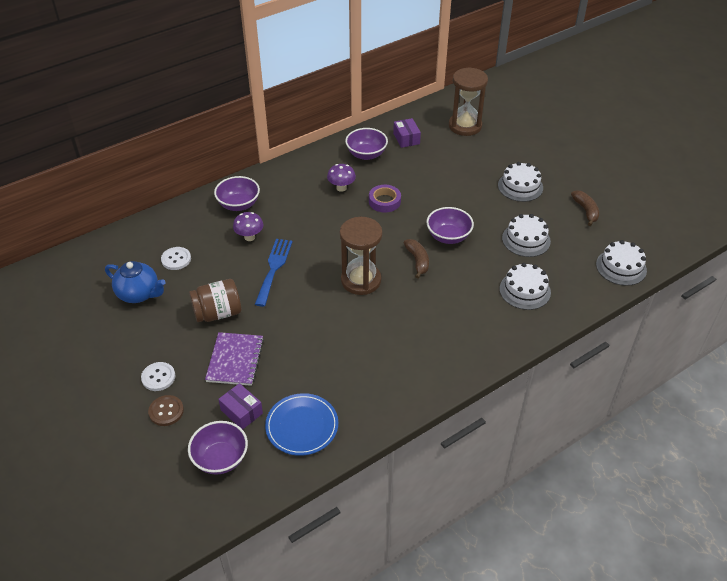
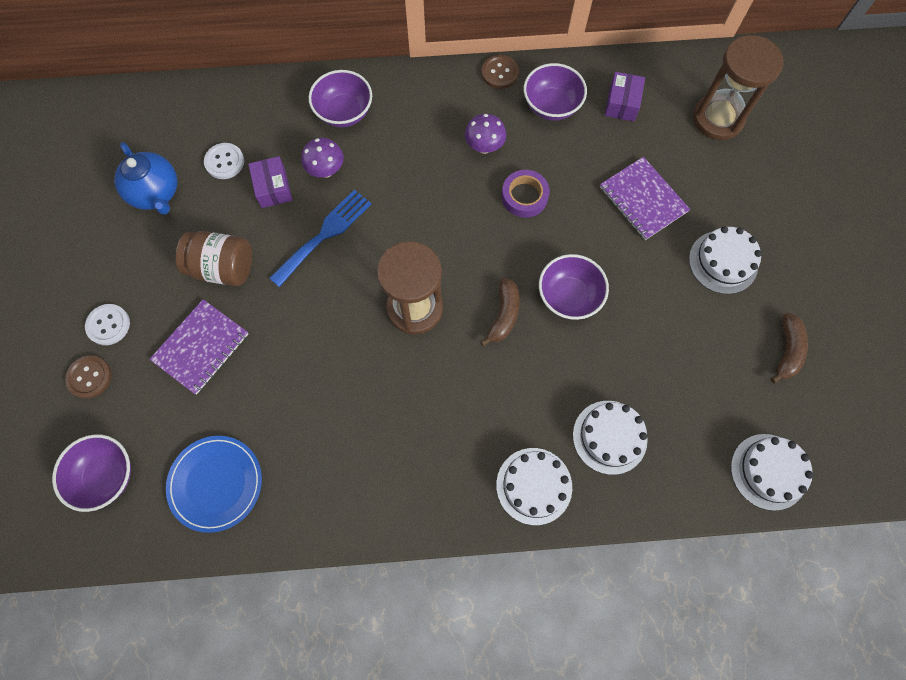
camera: 30 degrees right, 25 degrees up
purple box [218,383,263,430] -> purple box moved to [248,156,292,208]
white cake [502,214,551,257] -> white cake moved to [496,448,572,525]
none -> brown button [481,55,519,89]
none -> purple notebook [600,157,690,240]

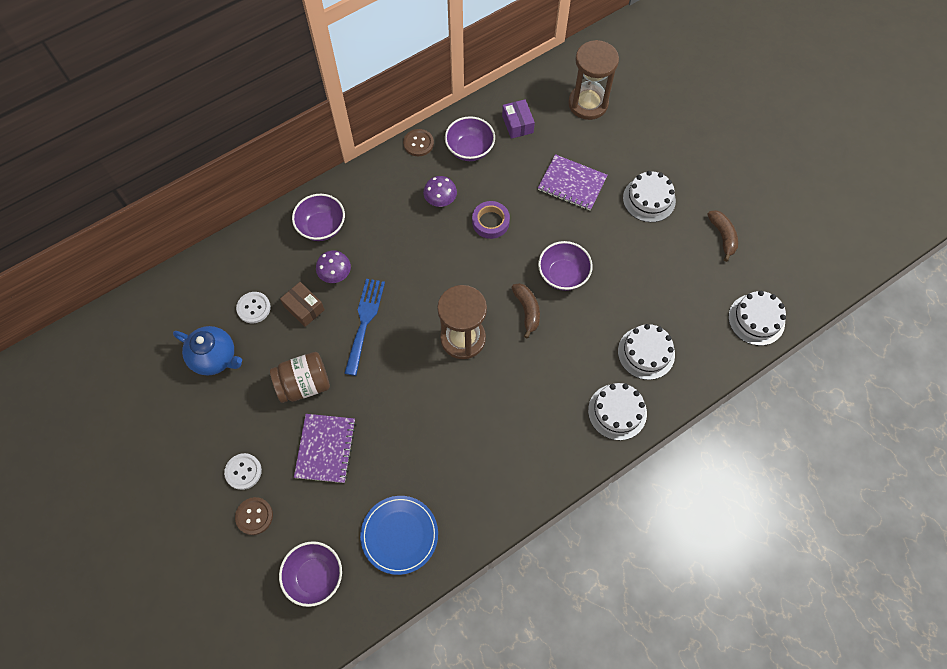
camera: 30 degrees left, 5 degrees down
purple box [248,156,292,208] -> brown box [280,282,325,327]

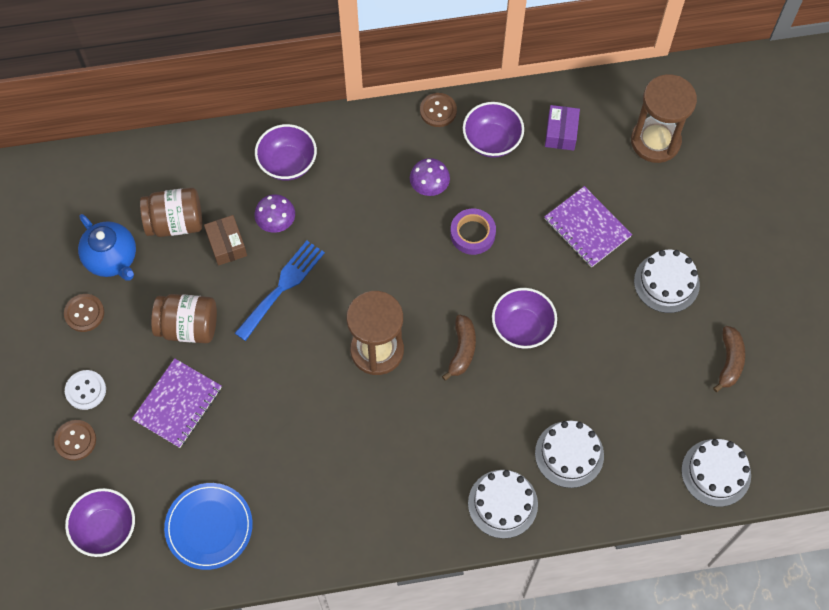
camera: 25 degrees right, 0 degrees up
white button [236,292,271,323] -> brown jar [140,188,202,237]
none -> brown button [64,294,104,332]

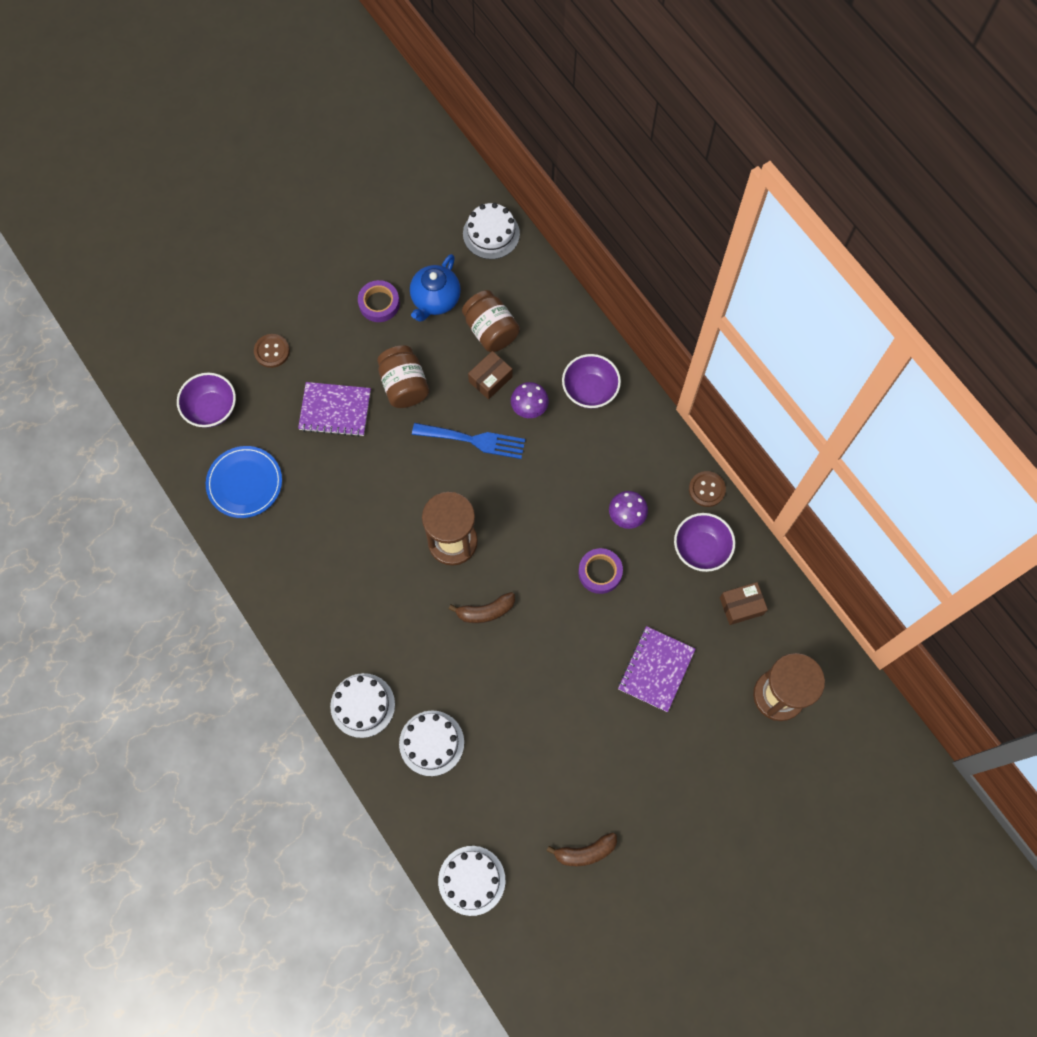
camera: 65 degrees right, 5 degrees up
brown button [64,294,104,332] -> purple tape [358,280,400,322]
white button [65,370,106,410] -> none
purple bowl [492,288,557,349] -> none
purple box [545,105,580,151] -> brown box [720,582,768,625]
white cake [634,250,700,313] -> white cake moved to [463,203,520,259]

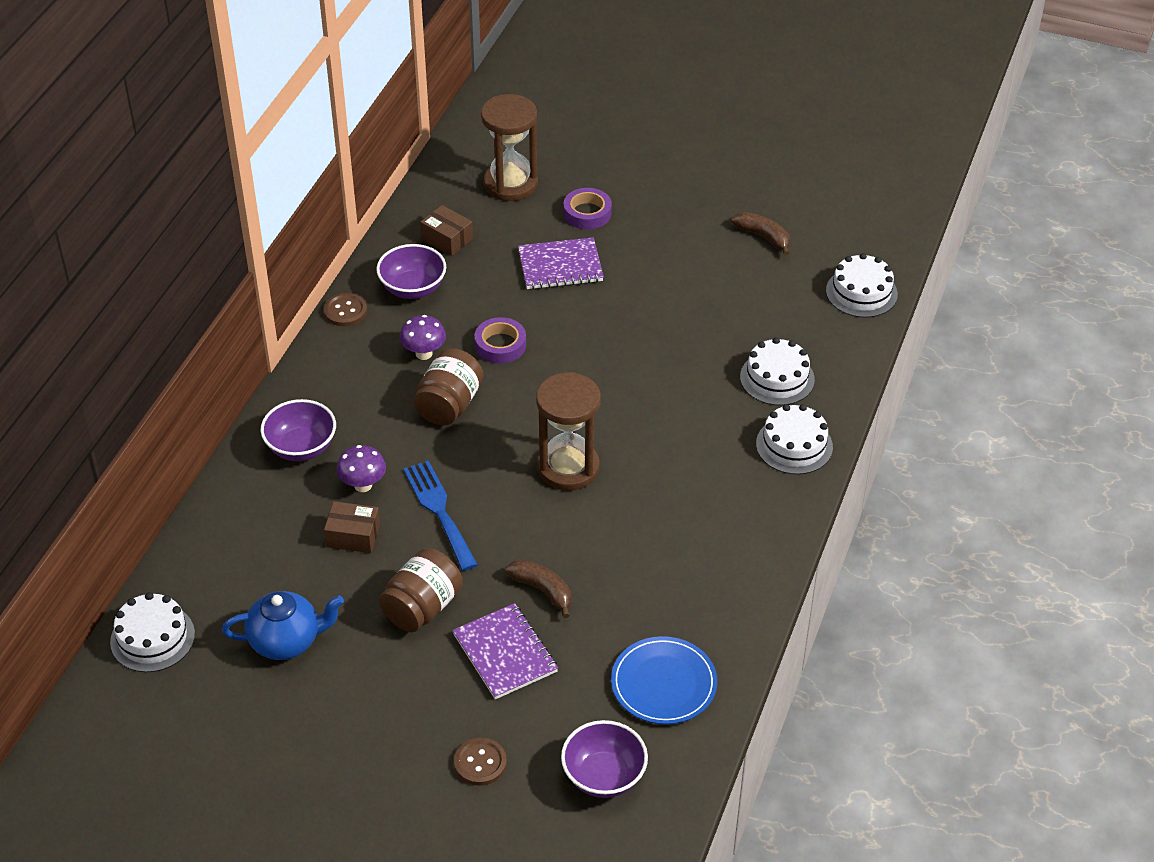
camera: 125 degrees left, 25 degrees down
purple tape [358,280,400,322] -> purple tape moved to [563,188,612,229]
brown banana [449,592,515,623] -> brown banana moved to [505,560,571,618]
brown jar [462,290,520,352] -> brown jar moved to [414,348,483,426]

